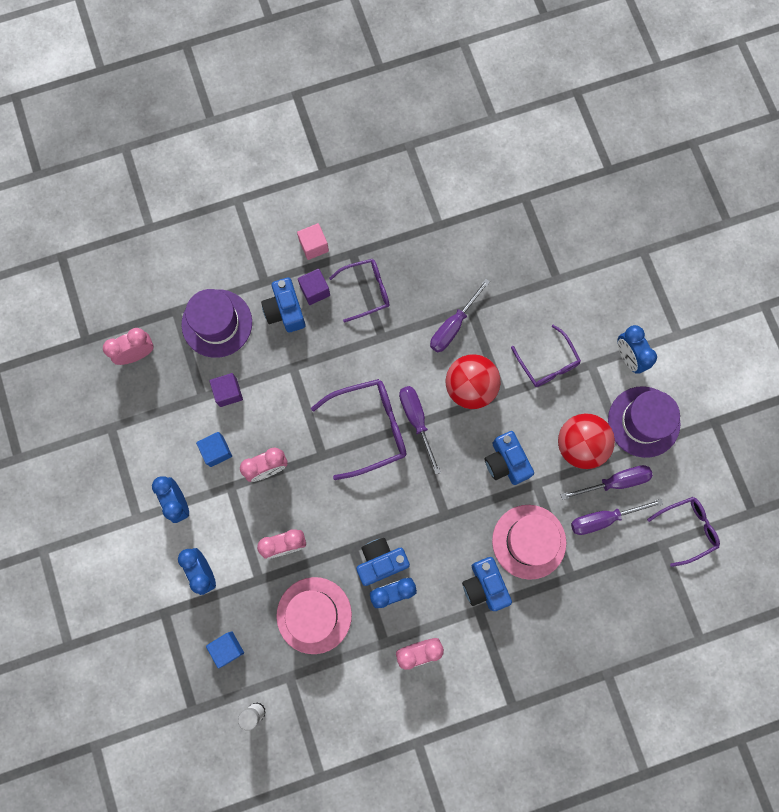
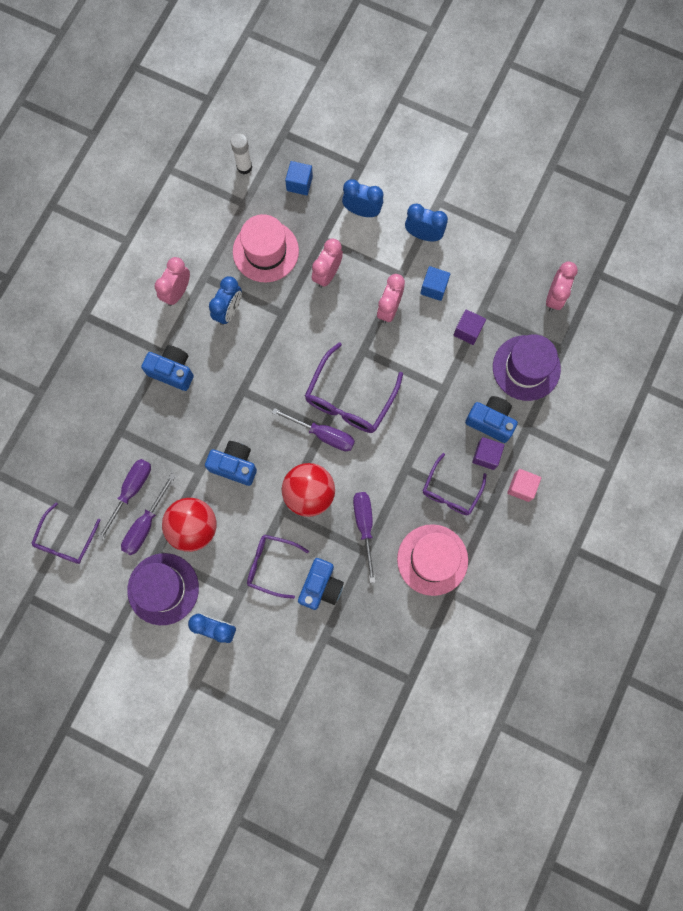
camera: 135 degrees right, 0 degrees up
blue camera [356,538,410,586] -> blue camera moved to [298,558,344,610]
pink hat [492,505,566,580] -> pink hat moved to [397,524,468,596]

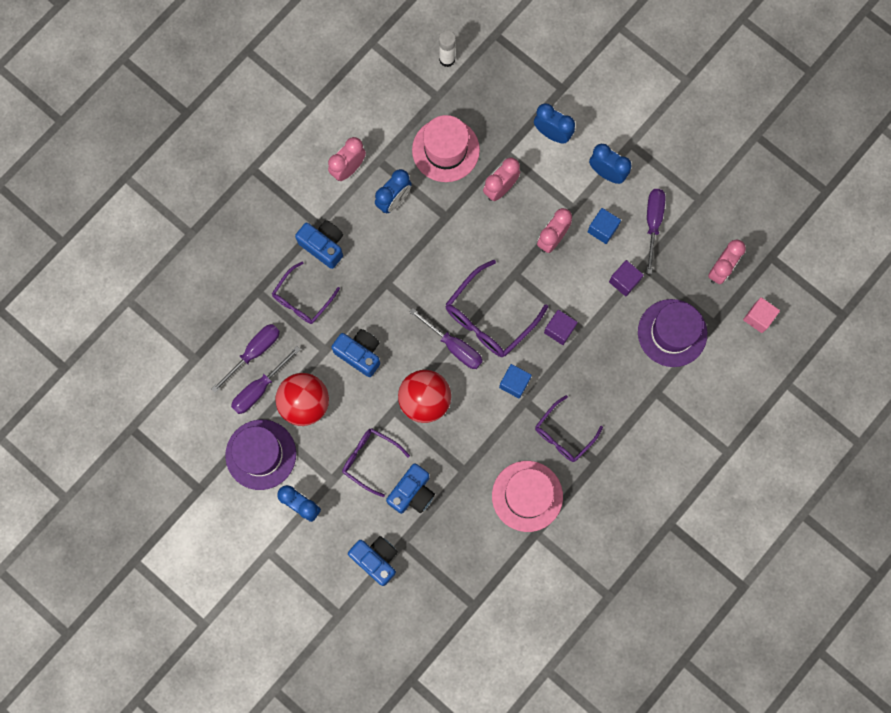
camera: 15 degrees right, 0 degrees up
purple glasses [31,502,100,564] -> purple glasses moved to [272,262,340,324]
blue cube [285,161,313,195] -> blue cube moved to [499,364,532,399]
purple screwdriver [353,492,376,583] -> purple screwdriver moved to [646,189,666,274]
blue camera [465,396,518,443] -> blue camera moved to [348,536,398,586]
purple cube [472,437,505,470] -> purple cube moved to [544,310,578,345]
pink cube [507,469,541,502] -> pink cube moved to [743,297,780,333]

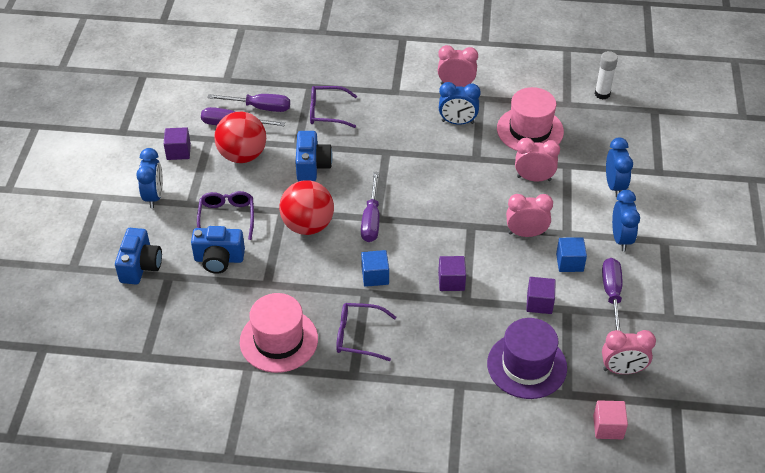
camera: 55 degrees right, 30 degrees down
purple hat [225,420,296,490] -> purple cube [164,127,191,160]
blue camera [295,220,343,269] -> none
purple glasses [445,260,548,357] -> none
purple screwdriver [646,189,666,274] -> purple screwdriver turned 60 degrees counterclockwise [602,258,622,331]

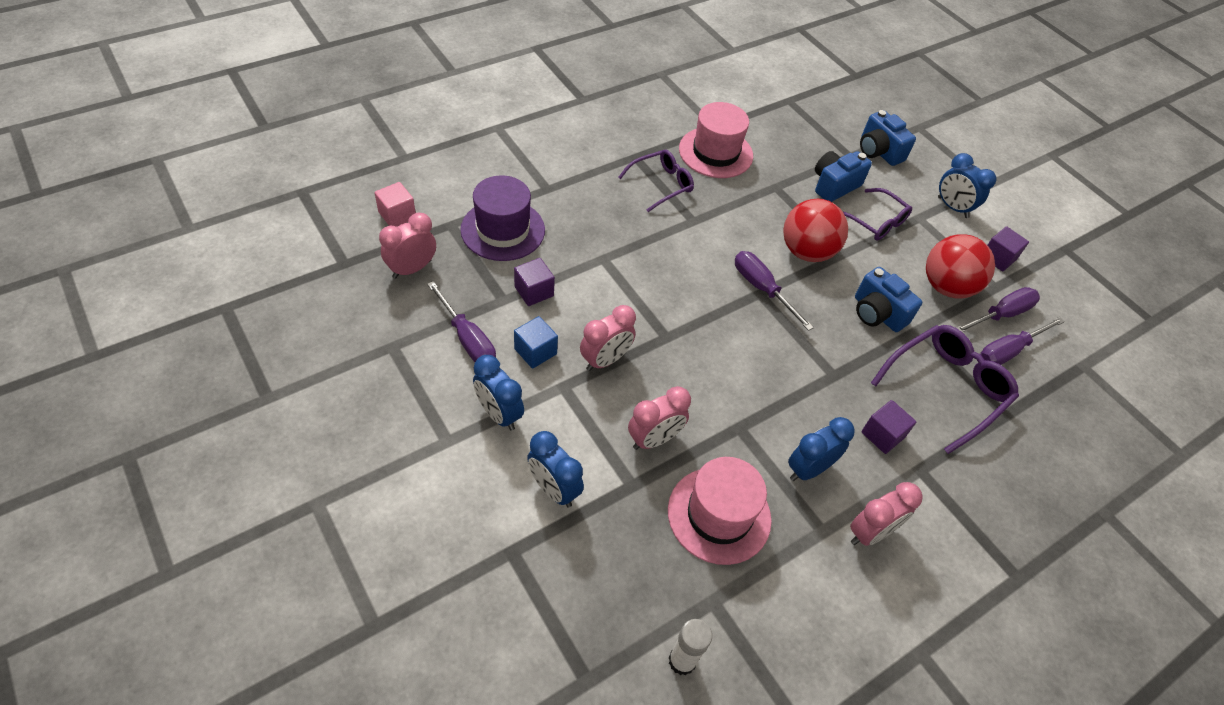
camera: 135 degrees right, 5 degrees up
purple glasses [310,86,357,128] -> purple glasses [871,325,1019,454], size x1.53
blue cube [361,250,389,287] -> none
purple cube [438,256,466,291] -> purple cube moved to [861,400,916,454]

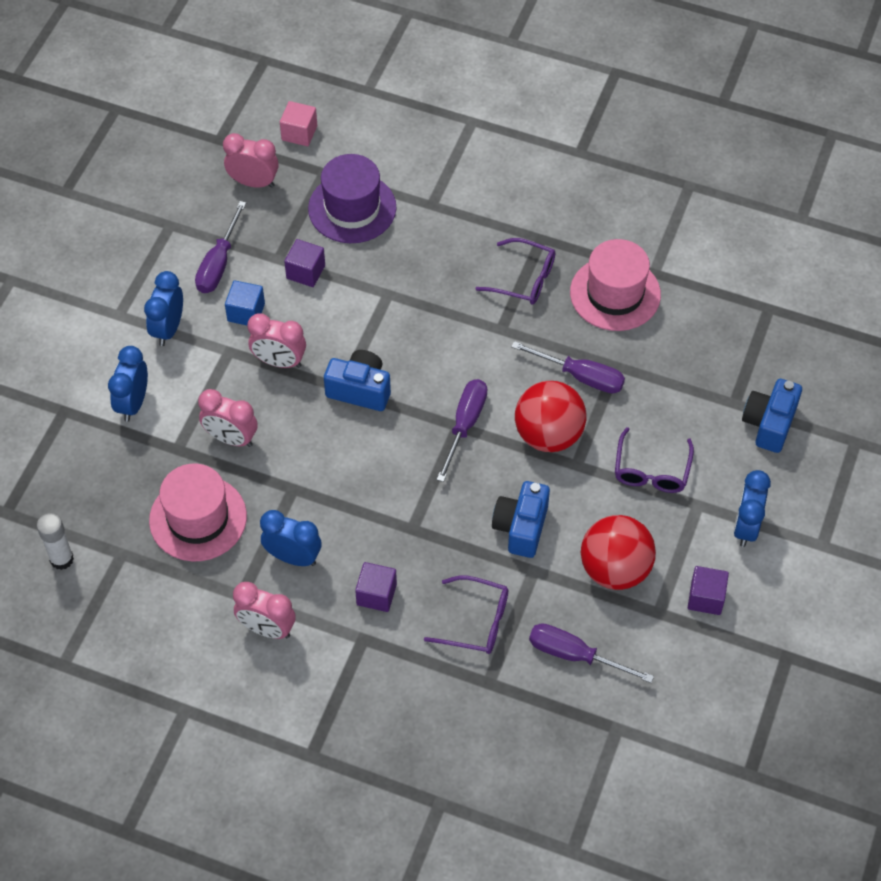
camera: 60 degrees right, 5 degrees up
blue camera [815,151,872,202] -> blue camera moved to [324,350,391,411]
purple glasses [871,325,1019,454] -> purple glasses [424,576,508,654], size x0.65
purple screwdriver [957,287,1040,332] -> purple screwdriver moved to [511,341,625,394]

